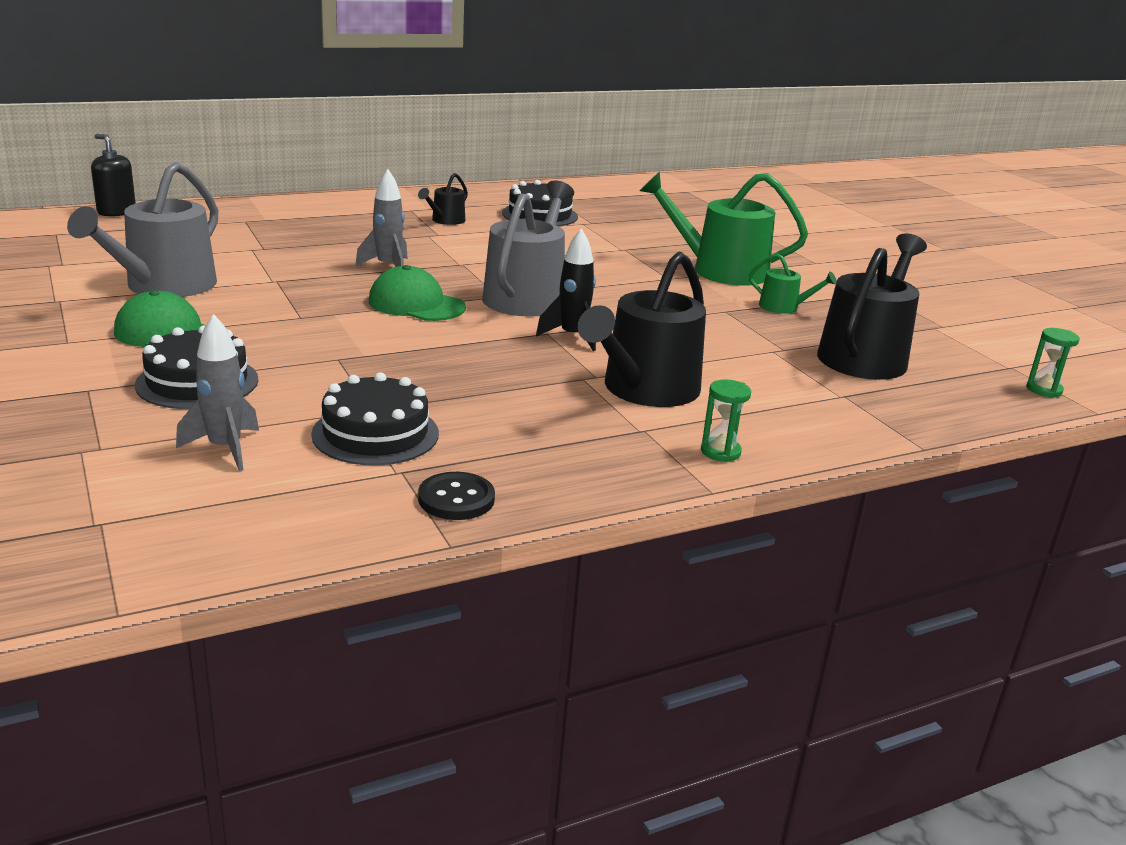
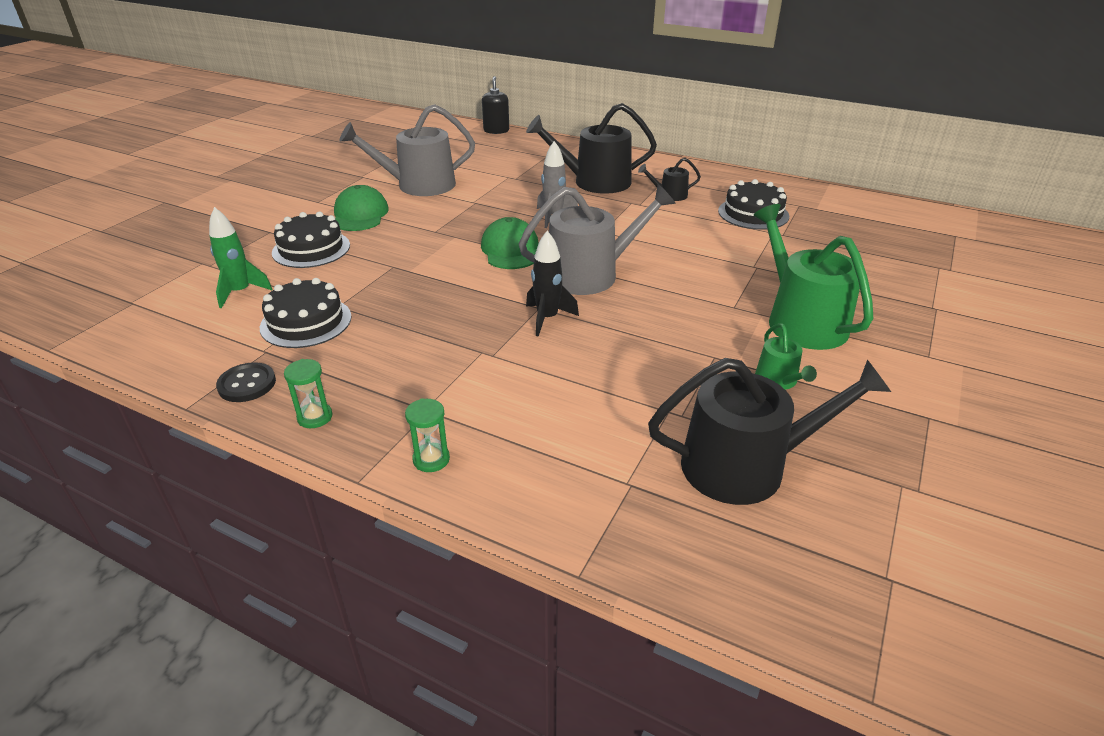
camera: 55 degrees right, 10 degrees up
grey rocket [176,314,259,471] -> green rocket [209,207,272,308]
black watering can [578,252,706,407] -> black watering can moved to [526,103,657,194]
green hourglass [1026,328,1080,398] -> green hourglass moved to [284,359,333,428]

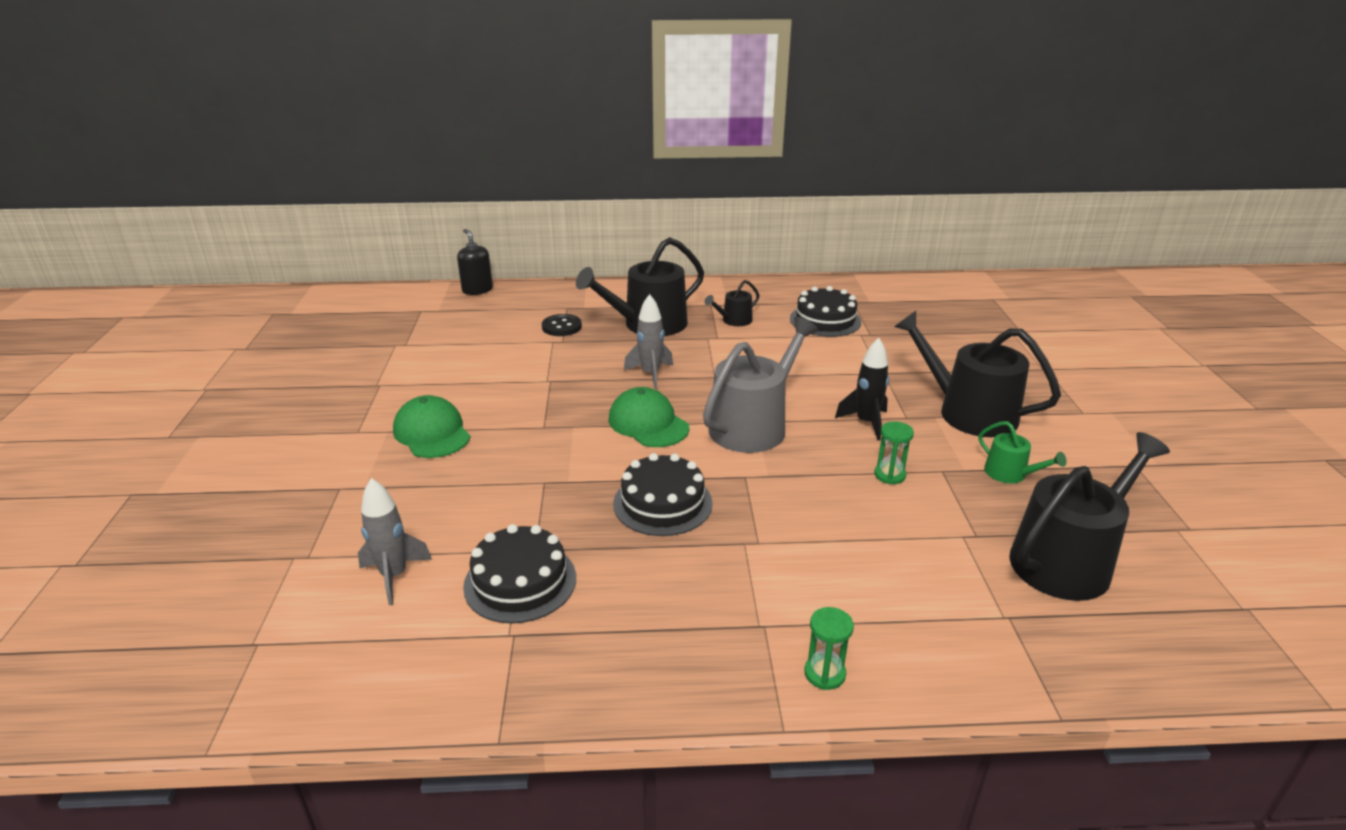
camera: 30 degrees left, 5 degrees down
green rocket [209,207,272,308] -> grey rocket [358,478,432,605]
black button [216,362,276,402] -> black button moved to [542,314,582,336]
black cake [272,212,350,268] -> black cake moved to [613,453,713,536]
green hourglass [284,359,333,428] -> green hourglass moved to [874,421,914,484]
grey watering can [340,104,475,196] -> none
black rocket [526,231,579,337] -> black rocket moved to [835,338,889,440]
green watering can [753,204,873,350] -> black watering can [894,311,1061,437]

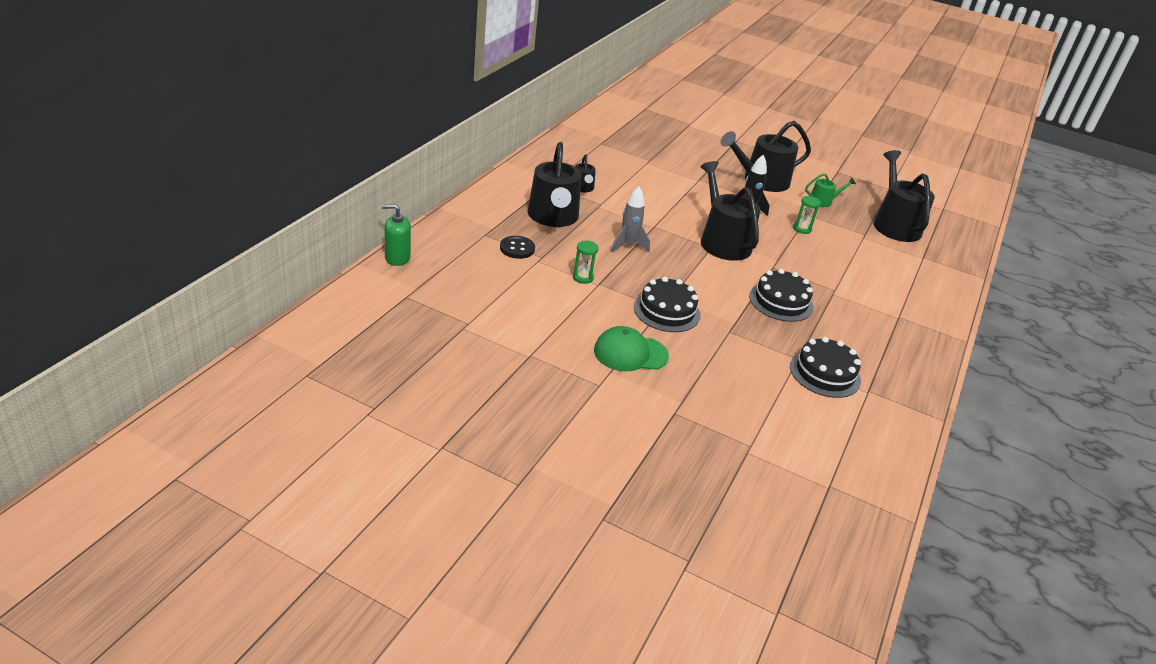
camera: 65 degrees left, 5 degrees up
grey rocket [358,478,432,605] -> none
black soap dispenser [457,229,493,295] -> green soap dispenser [382,204,411,266]
green cap [608,387,689,447] -> none
grey watering can [703,317,818,453] -> black watering can [700,161,760,261]
black cake [790,286,861,337] -> black cake moved to [634,277,700,332]
green hourglass [804,607,854,690] -> green hourglass moved to [573,241,599,284]

